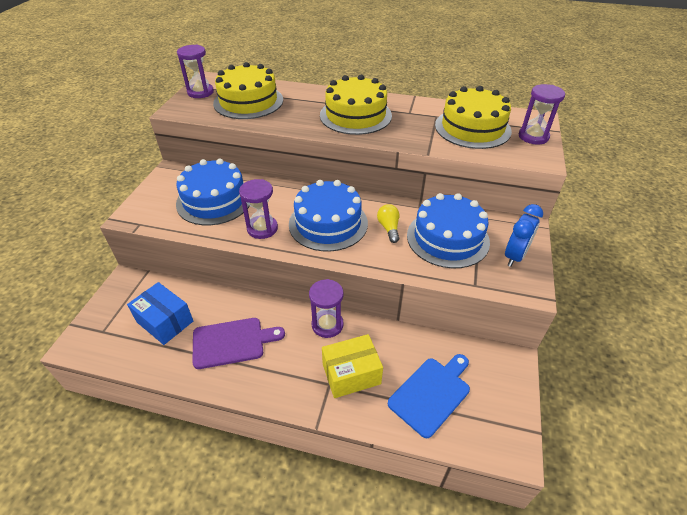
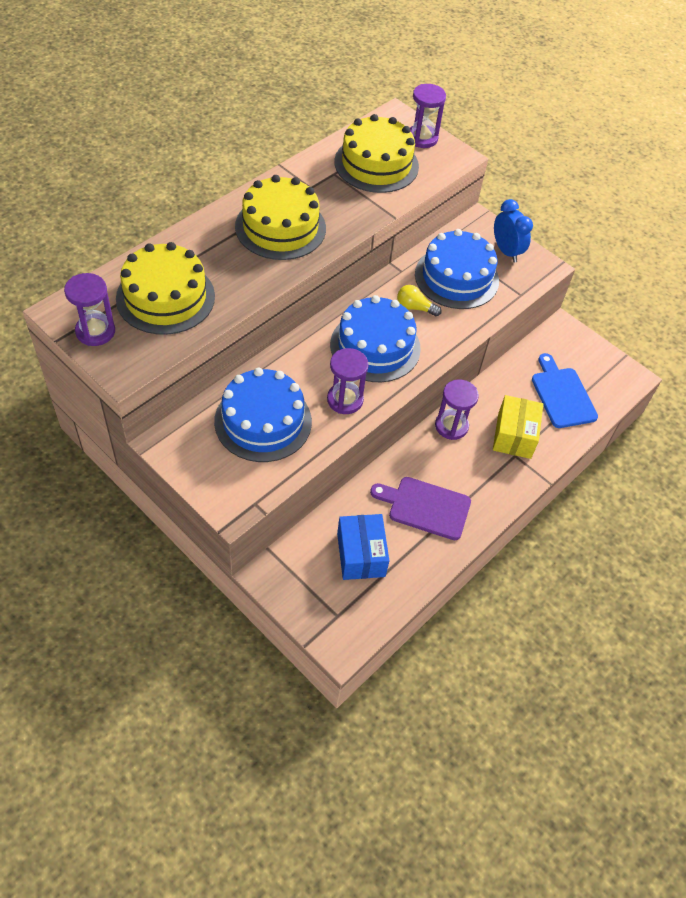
camera: 65 degrees left, 10 degrees up
blue box [127,282,193,345] -> blue box turned 75 degrees counterclockwise [337,514,389,580]
purple cutting board [193,318,285,369] -> purple cutting board turned 90 degrees counterclockwise [370,477,471,540]

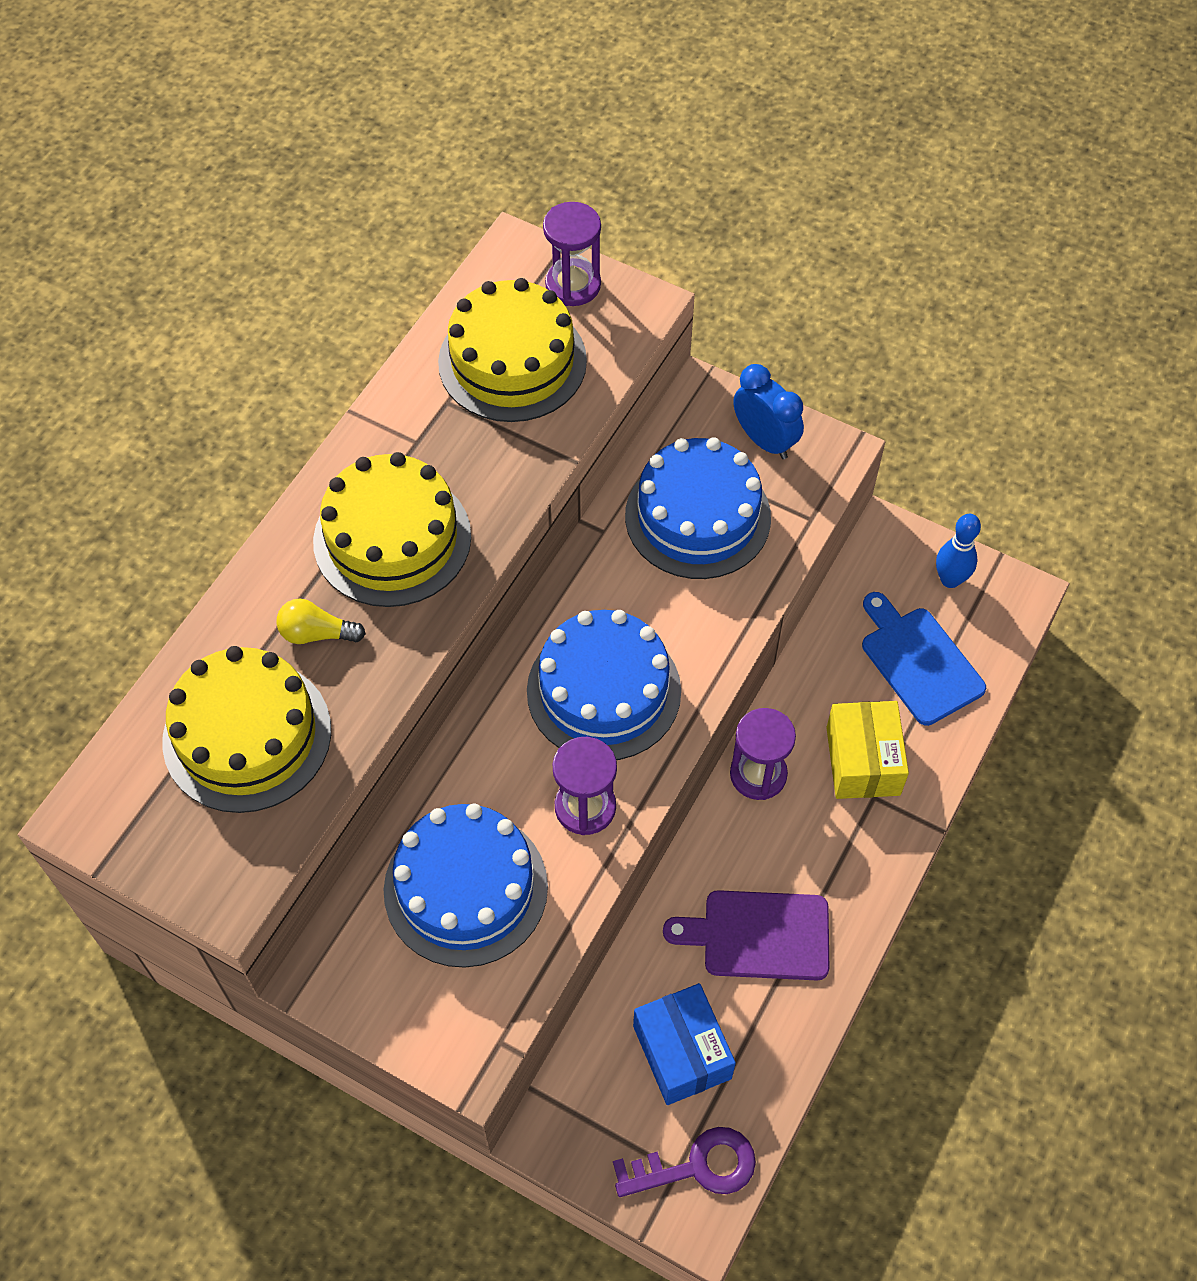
camera: 10 degrees left, 5 degrees up
purple hourglass [64,273,115,346] -> none
yellow light bulb [397,285,442,316] -> yellow light bulb moved to [276,599,365,644]
none -> purple key [613,1127,756,1197]
none -> blue bowling pin [936,514,981,588]

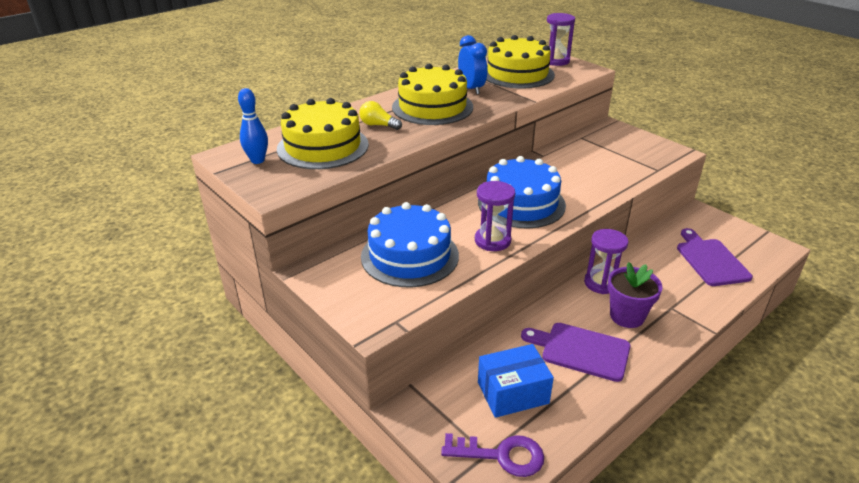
camera: 20 degrees right, 25 degrees down
blue cake [625,437,771,579] -> none
blue box [633,983,736,1105] -> blue box turned 75 degrees clockwise [478,344,554,418]
blue clock [733,364,804,459] -> blue clock moved to [458,35,487,95]
yellow box [826,701,909,799] -> none
blue cutting board [862,592,986,726] -> purple cutting board [677,228,753,286]
blue bowling pin [936,514,981,588] -> blue bowling pin moved to [238,88,268,164]
none -> purple flower pot [608,262,662,328]

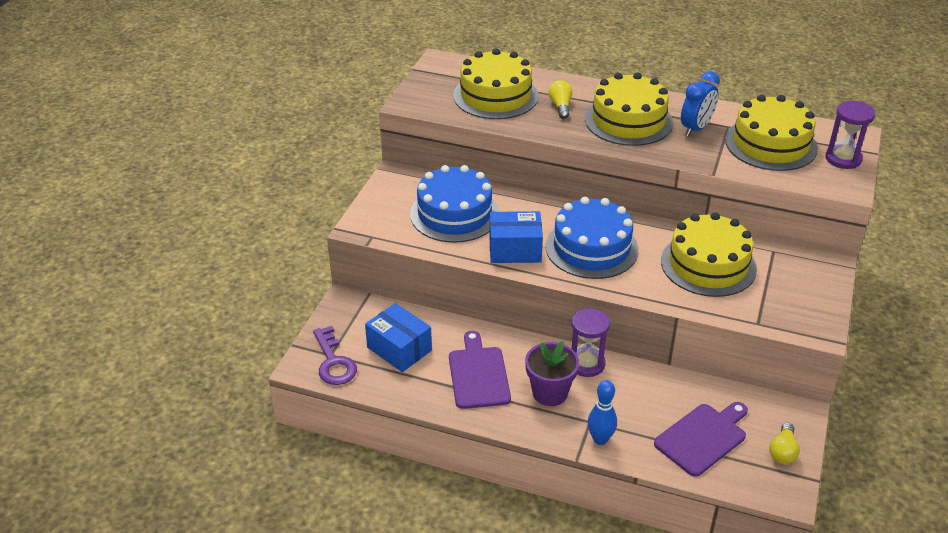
camera: 60 degrees right, 5 degrees up
blue bowling pin [238,88,268,164] -> blue bowling pin moved to [588,380,617,445]
purple hourglass [475,181,515,251] -> blue box [490,211,543,263]
none -> yellow cake [661,212,757,297]
none -> yellow light bulb [769,423,800,464]

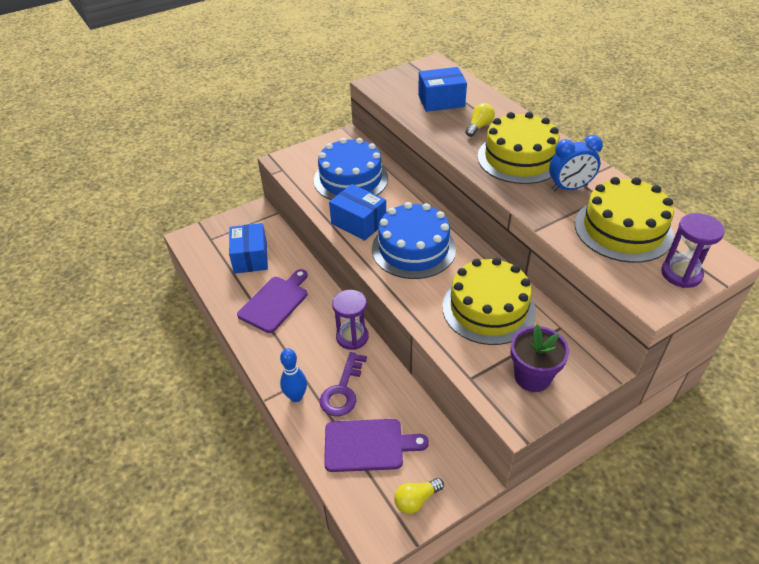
camera: 40 degrees right, 5 degrees up
purple key [313,326,357,385] -> purple key moved to [320,352,367,417]
yellow cake [453,49,539,119] -> blue box [418,67,467,112]
purple flower pot [525,341,579,406] -> purple flower pot moved to [511,325,569,392]

